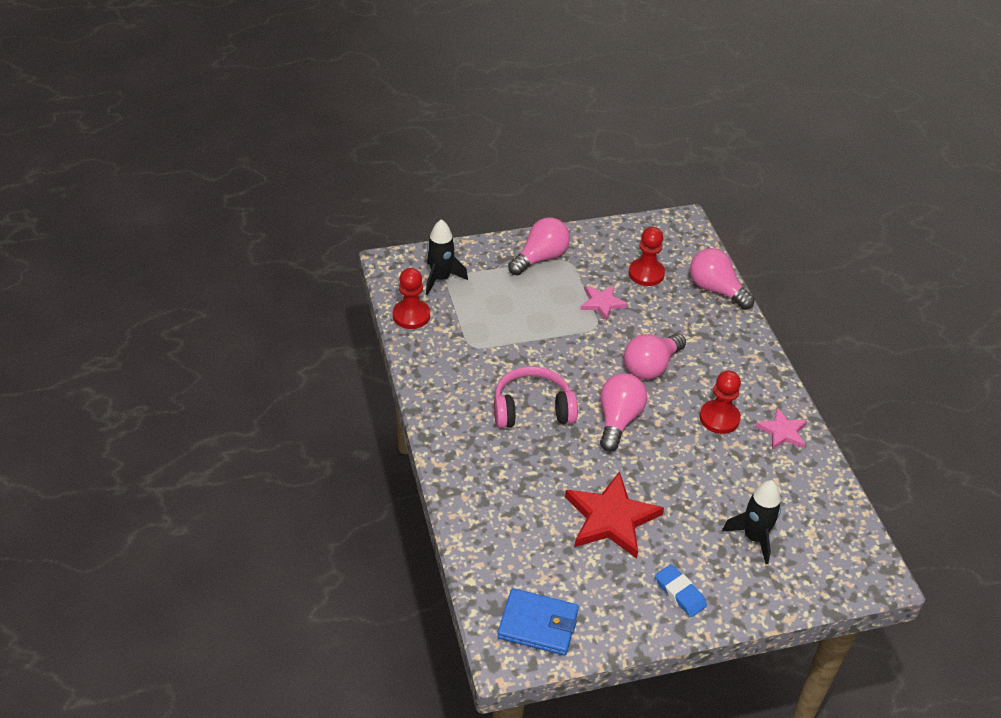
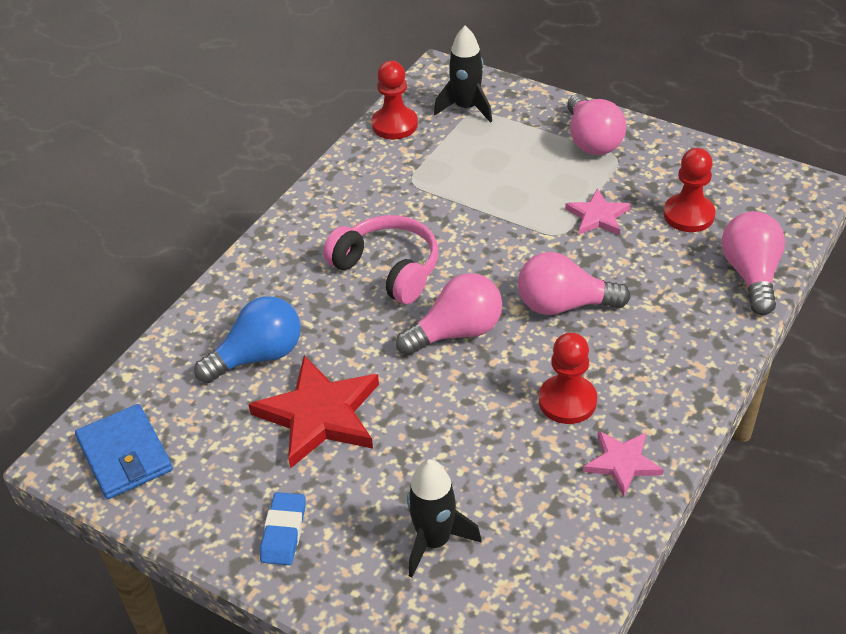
camera: 50 degrees right, 0 degrees up
pink light bulb [508,217,570,276] -> pink light bulb turned 75 degrees clockwise [567,94,626,155]
none -> blue light bulb [194,296,301,383]

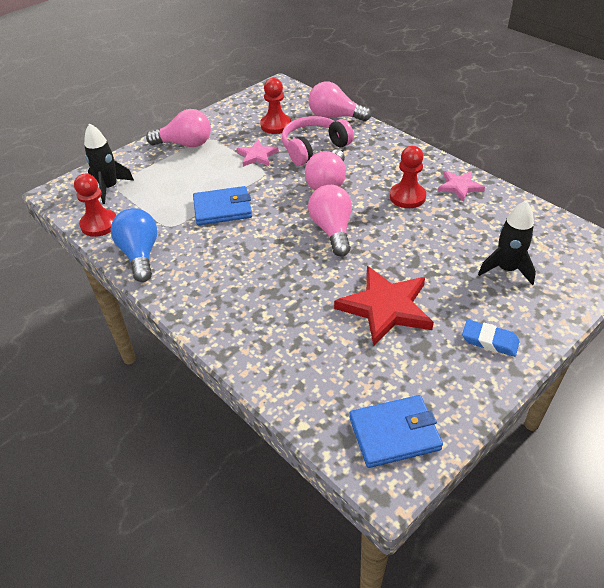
camera: 75 degrees left, 0 degrees up
blue light bulb [194,296,301,383] -> blue light bulb moved to [111,208,157,282]
pink headphones [323,215,438,304] -> pink headphones moved to [282,116,354,166]
none -> blue wallet [193,186,252,225]

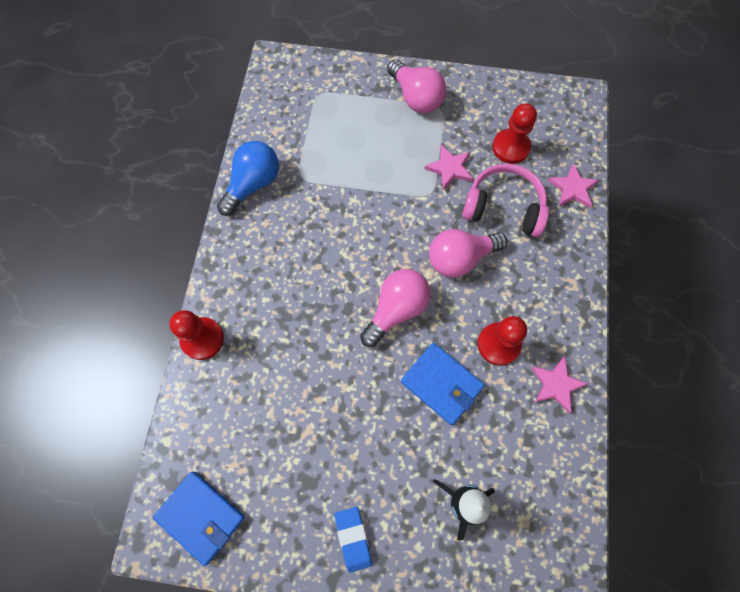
camera: 50 degrees right, 25 degrees up
red pawn [74,174,116,237] -> red pawn moved to [169,310,224,360]
black rocket [84,123,134,204] -> none
blue wallet [193,186,252,225] -> blue wallet moved to [401,343,485,425]
pink light bulb [308,82,371,121] -> pink star [548,163,599,208]
red star [334,266,434,346] -> none

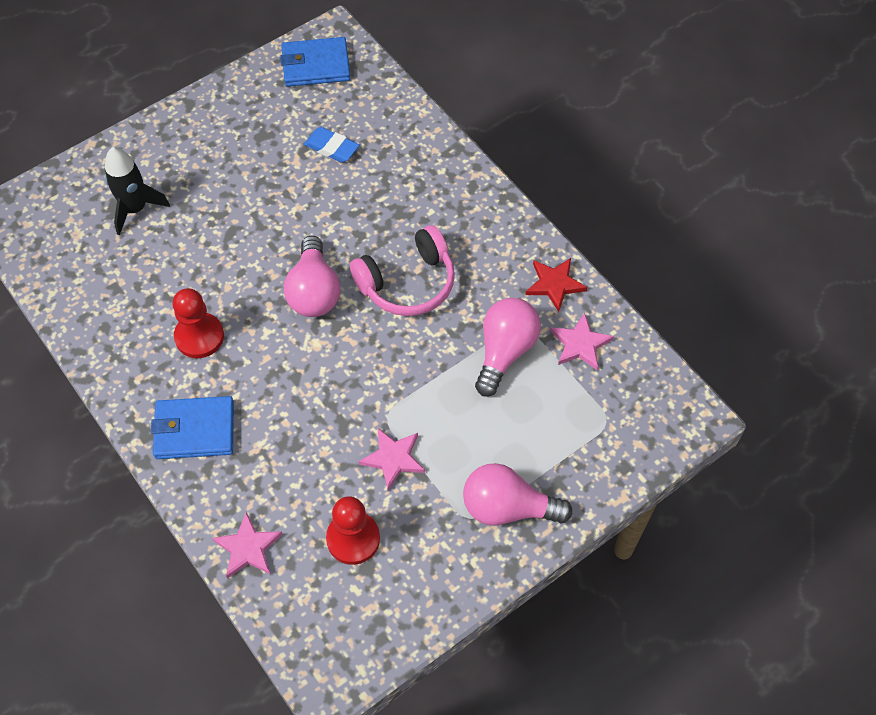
camera: 135 degrees right, 10 degrees down
red pawn [169,310,224,360] -> none
blue light bulb [217,141,279,216] -> red star [525,258,588,312]
blue eraser [334,507,372,573] -> blue eraser moved to [304,127,359,163]
blue wallet [401,343,485,425] -> blue wallet moved to [151,396,234,459]
pink light bulb [429,229,508,278] -> pink light bulb moved to [475,298,541,396]
pink headphones [462,164,549,237] -> pink headphones moved to [350,225,455,316]
pink star [531,356,588,413] -> pink star moved to [550,313,614,370]

